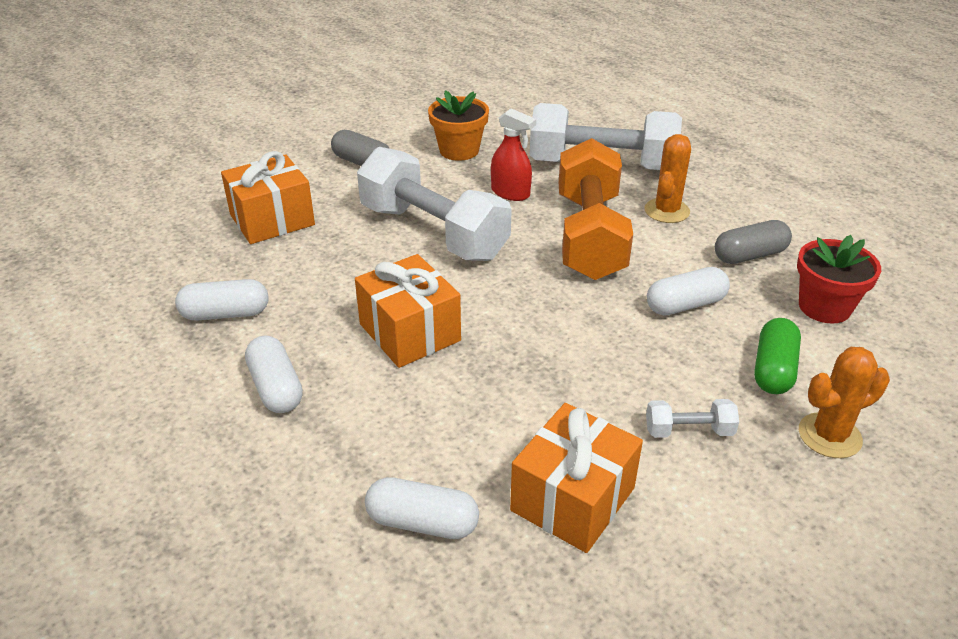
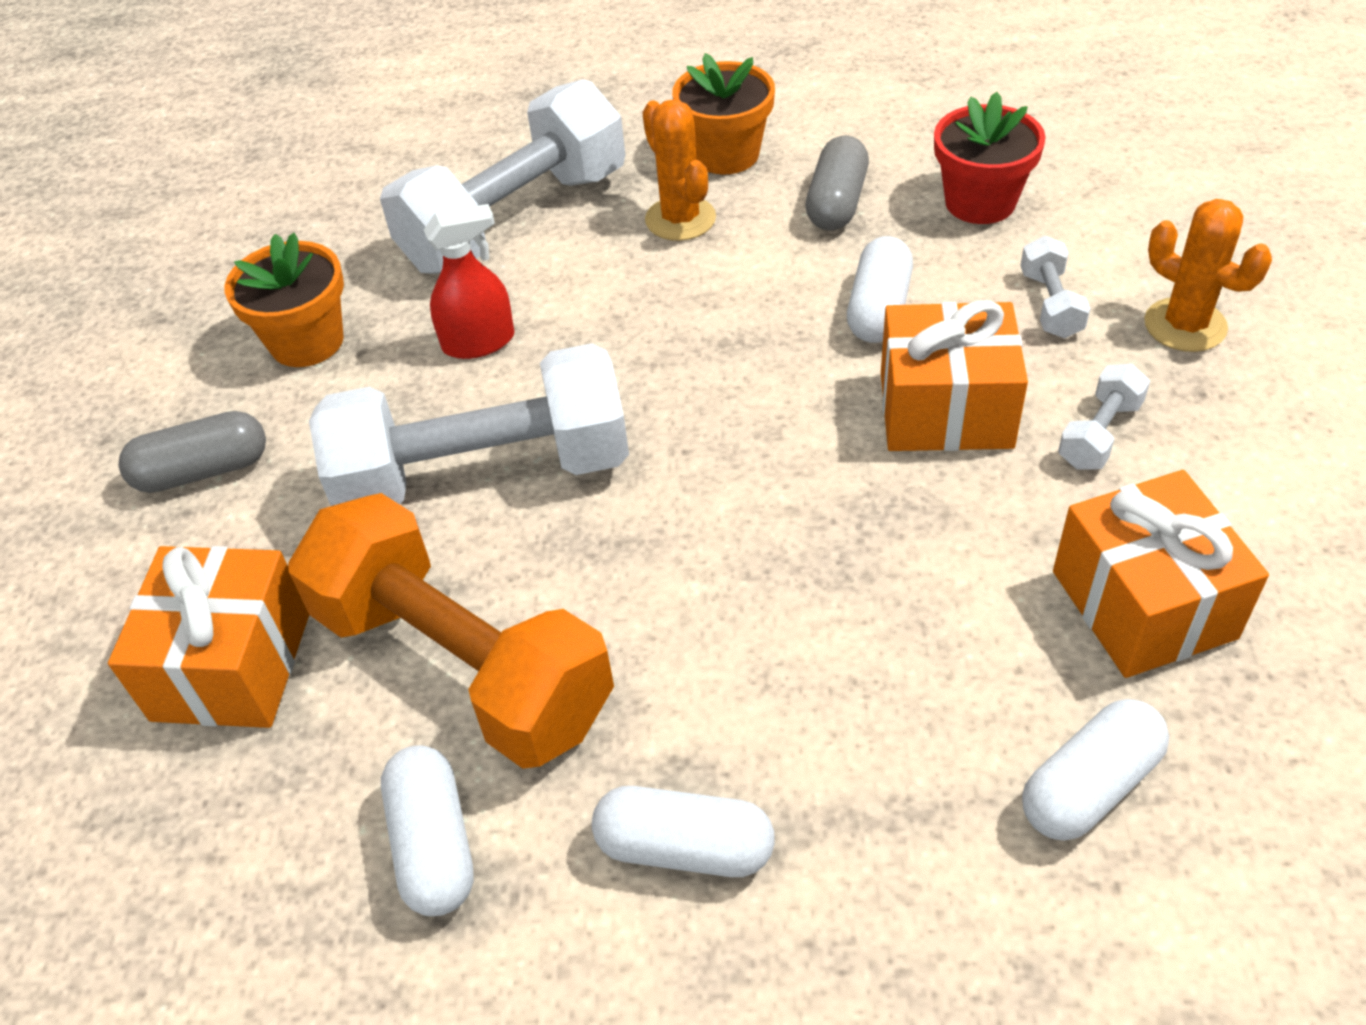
camera: 50 degrees left, 10 degrees up
white capsule [175,279,268,321] -> white capsule turned 45 degrees counterclockwise [381,745,474,916]
orange gift [355,254,461,368] -> orange gift moved to [881,300,1028,451]
orange dumbbell [559,138,633,280] -> orange dumbbell moved to [288,493,614,769]
green capsule [754,318,801,394] -> white dumbbell [1020,236,1090,338]
orange cactus [799,347,890,458] -> orange cactus turned 60 degrees counterclockwise [1144,199,1272,352]
none -> orange flower pot [672,53,775,175]

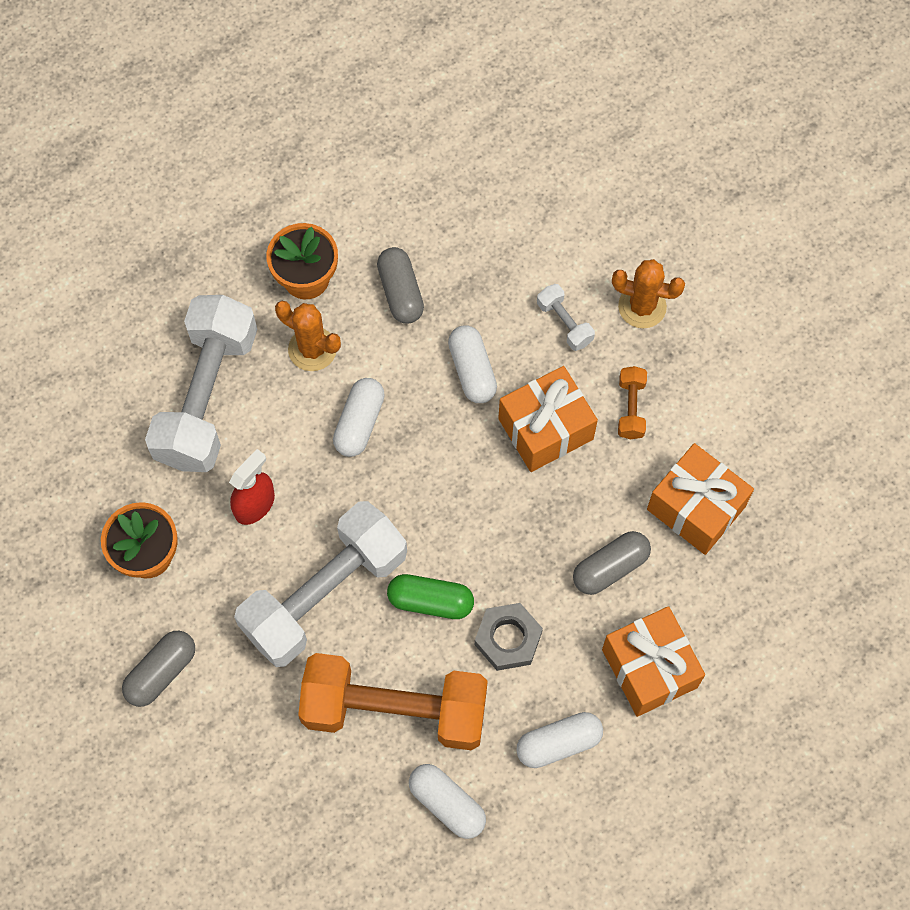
camera: 35 degrees left, 20 degrees up
orange gift [108,546,309,728] -> orange gift moved to [602,606,705,717]
red flower pot [934,92,1046,224] -> none
white capsule [1022,699,1169,841] -> white capsule moved to [333,378,385,457]
white dumbbell [1058,364,1150,469] -> orange dumbbell [618,366,647,439]
none -> green capsule [387,574,474,619]
none -> grey nut [475,603,543,671]
none -> grey capsule [573,531,651,595]

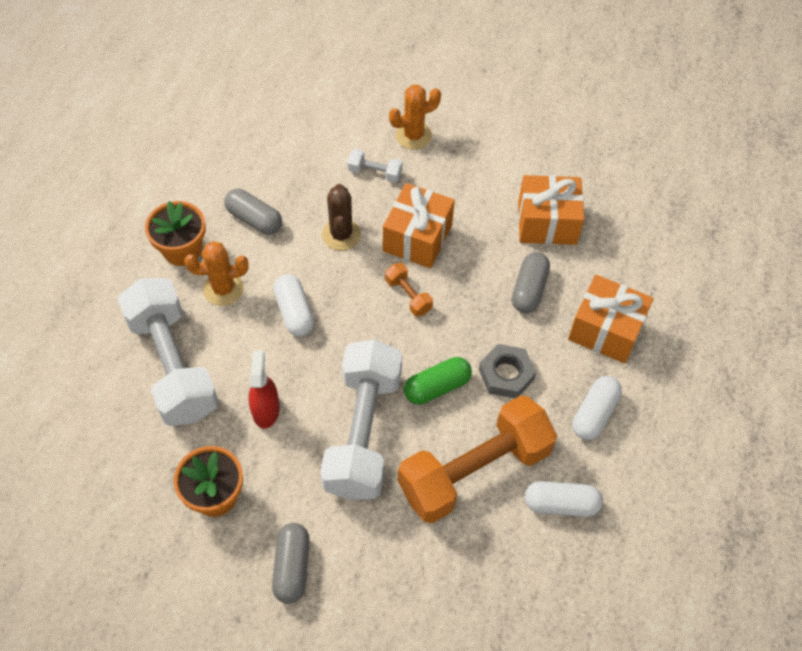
camera: 40 degrees left, 10 degrees down
white capsule [448,325,497,403] -> brown cactus [322,184,361,251]
orange dumbbell [618,366,647,439] -> orange dumbbell moved to [385,263,433,317]

